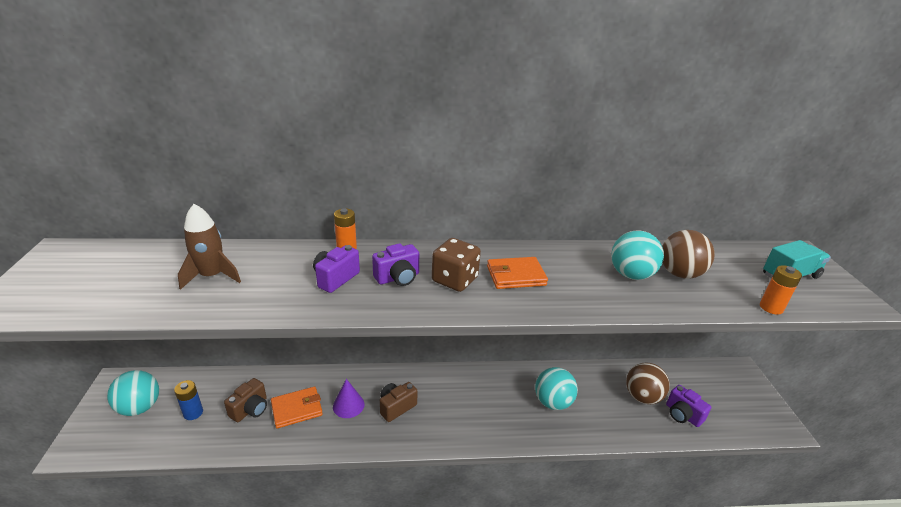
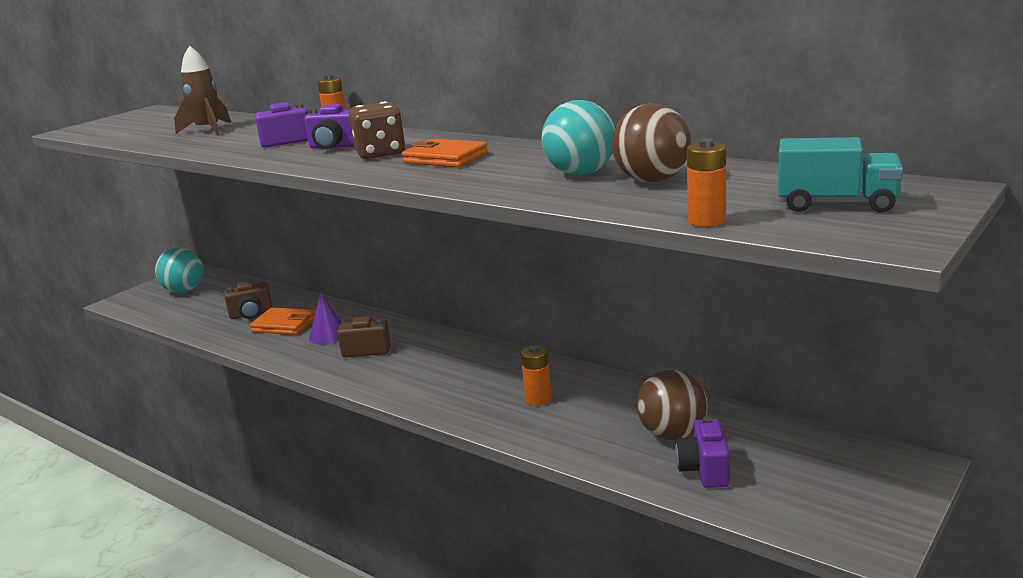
camera: 45 degrees right, 10 degrees down
blue battery [174,380,203,420] -> none
turquoise ball [535,367,578,410] -> orange battery [521,345,552,406]

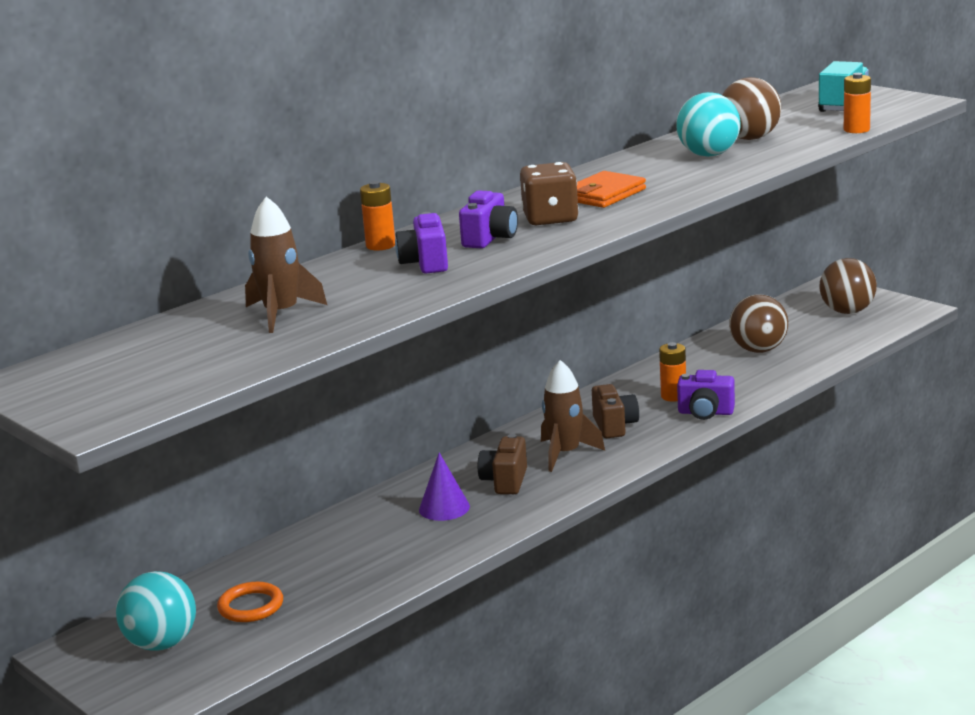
camera: 80 degrees left, 0 degrees up
brown camera [224,280,273,319] -> brown camera moved to [592,384,639,438]
orange wallet [250,307,316,335] -> none
purple camera [675,416,730,488] -> purple camera moved to [677,370,735,420]
none -> orange ring [217,582,283,622]
none -> brown rocket [541,360,605,472]
none -> brown ball [819,258,877,314]

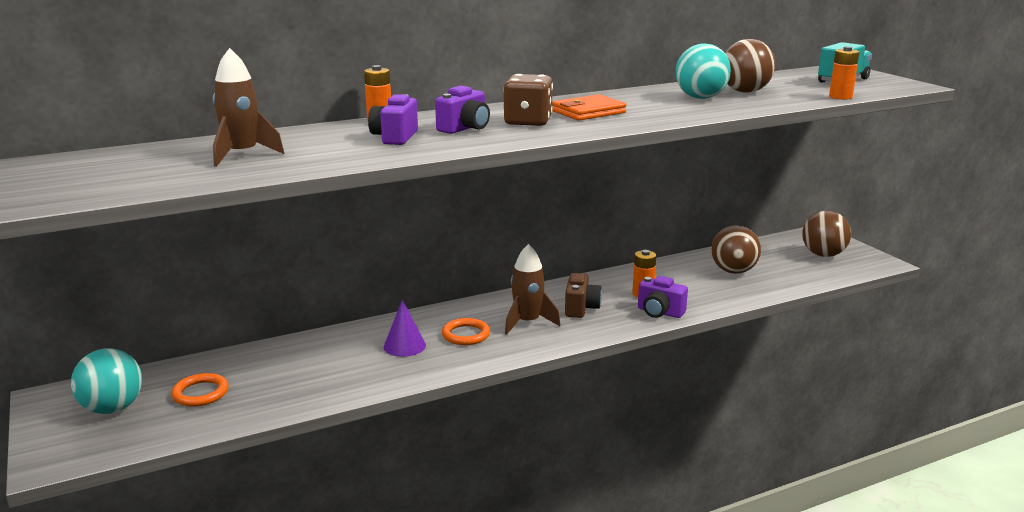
camera: 15 degrees right, 0 degrees up
brown camera [478,434,527,494] -> orange ring [442,318,490,345]

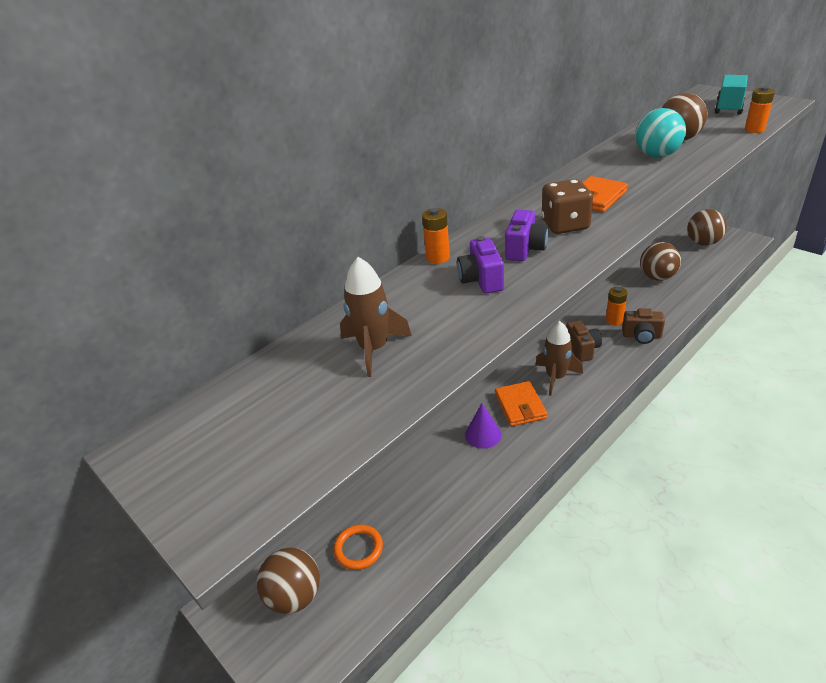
camera: 15 degrees left, 15 degrees up
turquoise ball [71,349,142,414] -> brown ball [257,547,320,614]
orange ring [442,318,490,345] -> orange wallet [495,381,547,426]
purple camera [638,276,688,318] -> brown camera [622,308,665,344]

